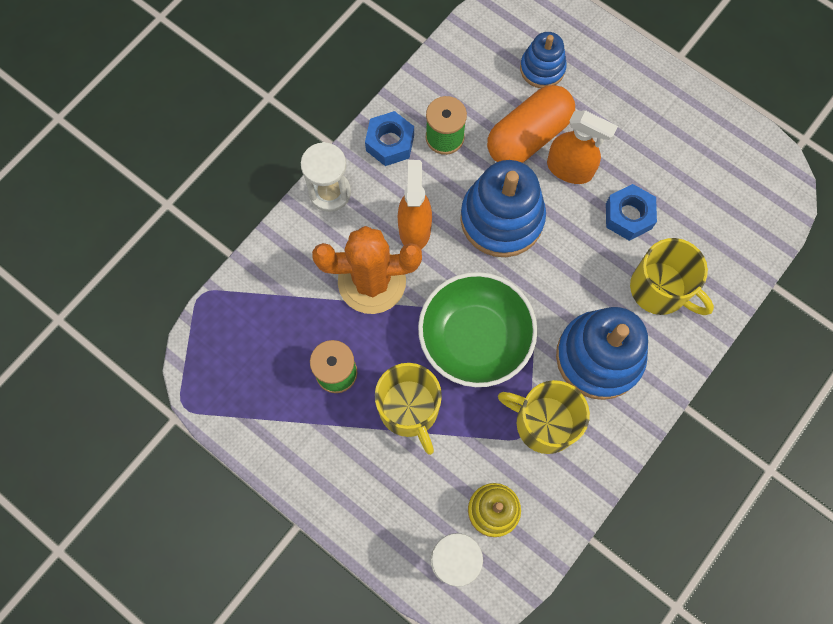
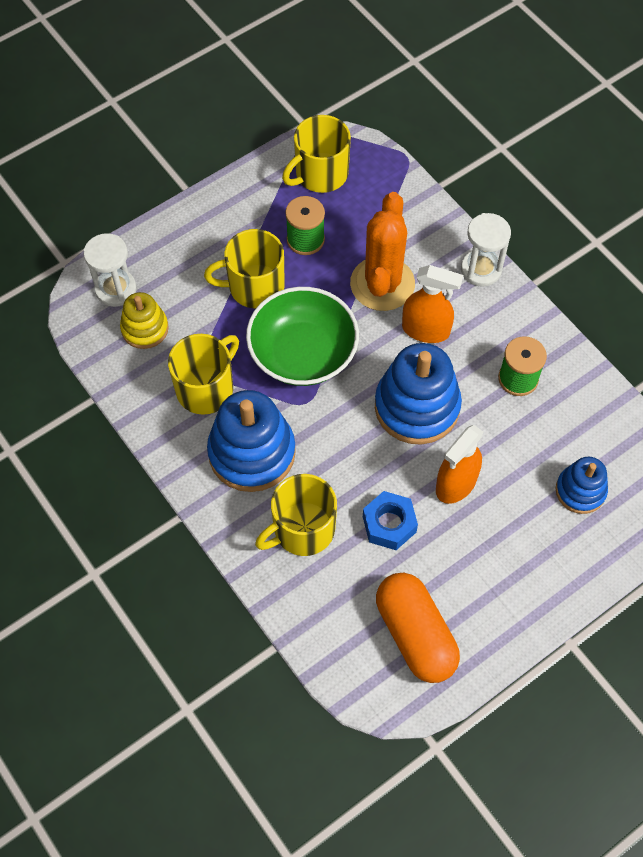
camera: 105 degrees right, 10 degrees down
blue nut [365,111,414,166] -> none
orange capsule [487,85,575,163] -> orange capsule moved to [376,573,460,683]
none -> yellow mug [282,115,351,193]

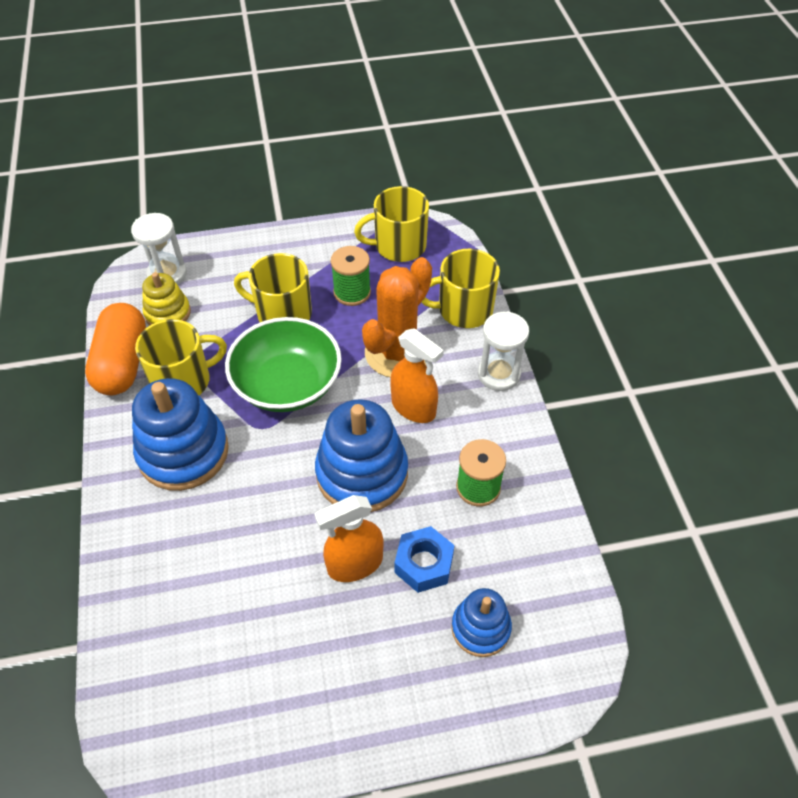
camera: 25 degrees right, 10 degrees down
yellow mug [255,474,337,556] -> yellow mug moved to [421,249,500,328]
blue nut [363,491,418,550] -> blue nut moved to [395,526,454,593]
orange capsule [376,573,460,683] -> orange capsule moved to [85,303,146,396]

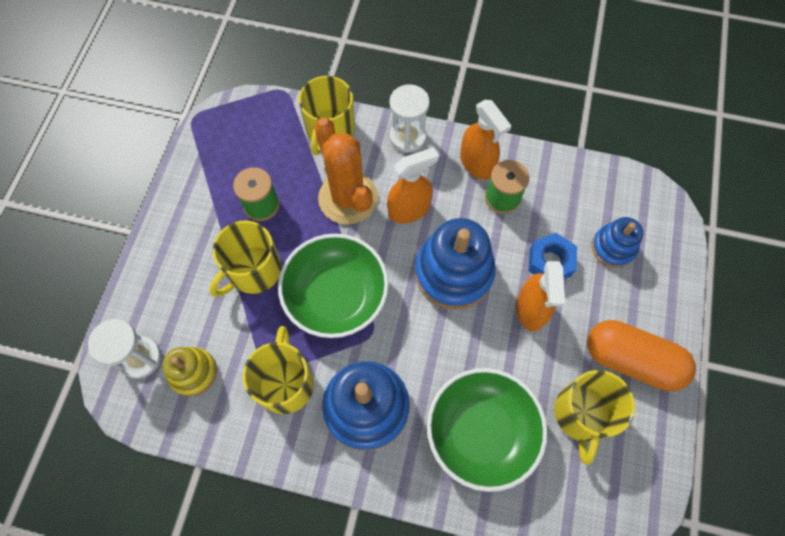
camera: 65 degrees left, 15 degrees up
orange capsule [85,303,146,396] -> orange capsule moved to [587,320,696,391]
yellow mug [354,186,429,262] -> yellow mug moved to [554,370,635,465]
none -> green bowl [427,368,548,492]
none -> orange spray bottle [460,100,511,180]

